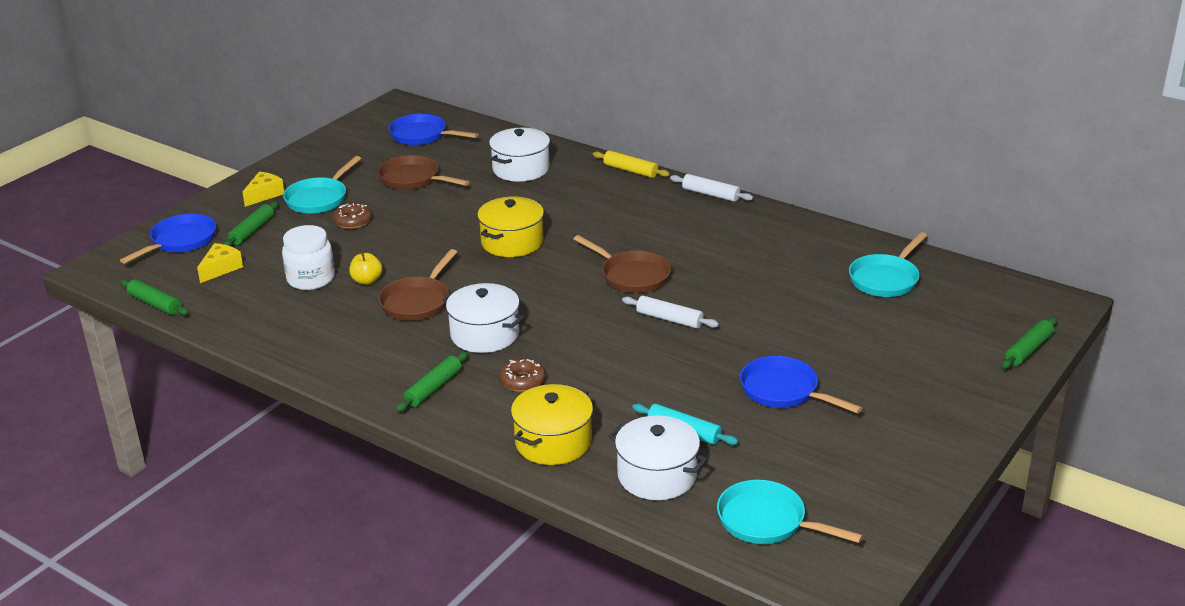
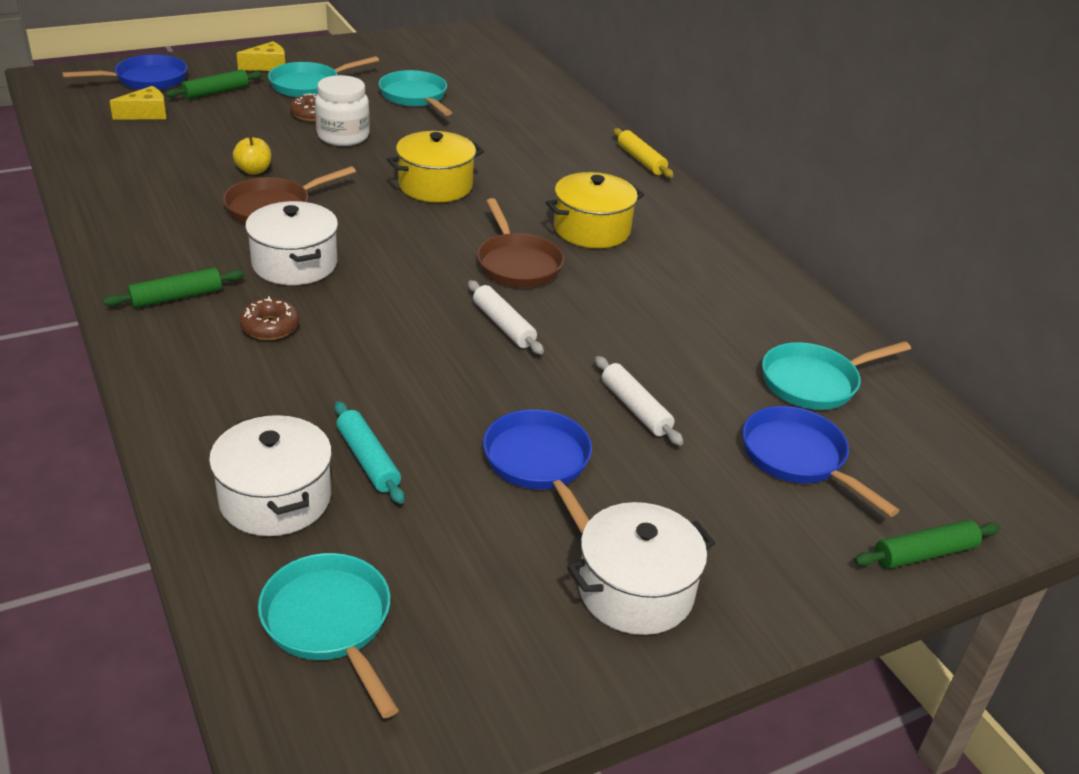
camera: 25 degrees right, 5 degrees up
green rolling pin [120,279,189,315] -> none
white jar [282,225,335,290] -> white jar moved to [315,75,370,146]
brown pan [378,155,469,190] -> turquoise pan [379,70,452,116]
blue pan [388,114,478,145] -> blue pan moved to [742,406,900,517]
white pot [489,128,550,182] -> white pot moved to [567,502,715,635]
yellow pot [511,384,593,465] -> yellow pot moved to [546,172,644,248]
white rolling pin [670,174,753,202] -> white rolling pin moved to [595,356,683,446]

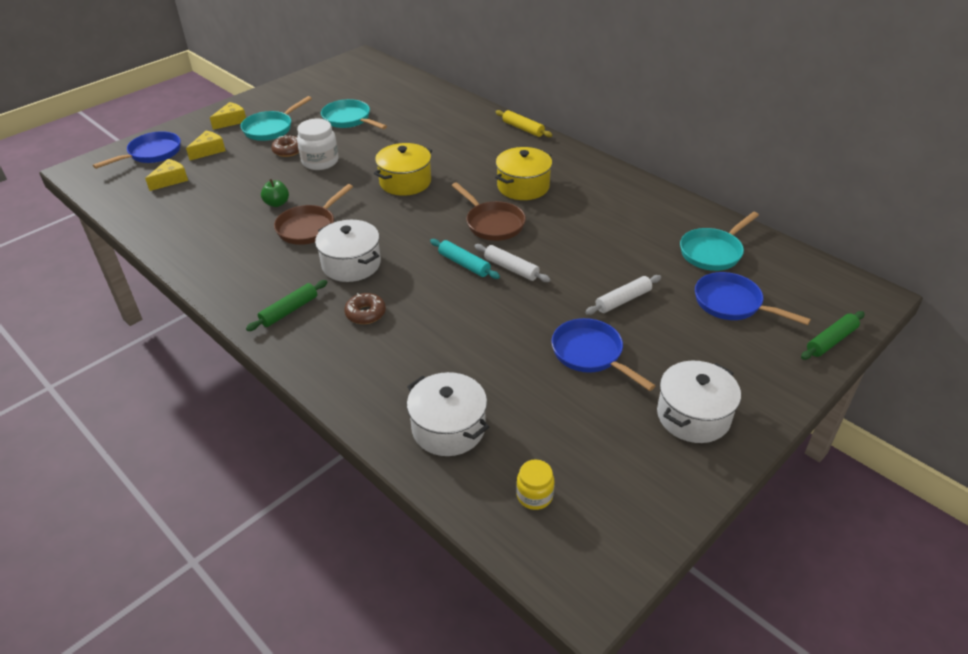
camera: 15 degrees left, 5 degrees up
green rolling pin [166,69,263,99] -> yellow cheese [186,131,226,160]
yellow apple [233,134,271,175] -> green apple [261,179,289,207]
turquoise pan [258,553,399,718] -> yellow jar [516,459,554,510]
turquoise rolling pin [334,401,404,504] -> turquoise rolling pin moved to [430,239,500,279]
white rolling pin [595,356,683,446] -> white rolling pin turned 75 degrees counterclockwise [585,275,661,315]

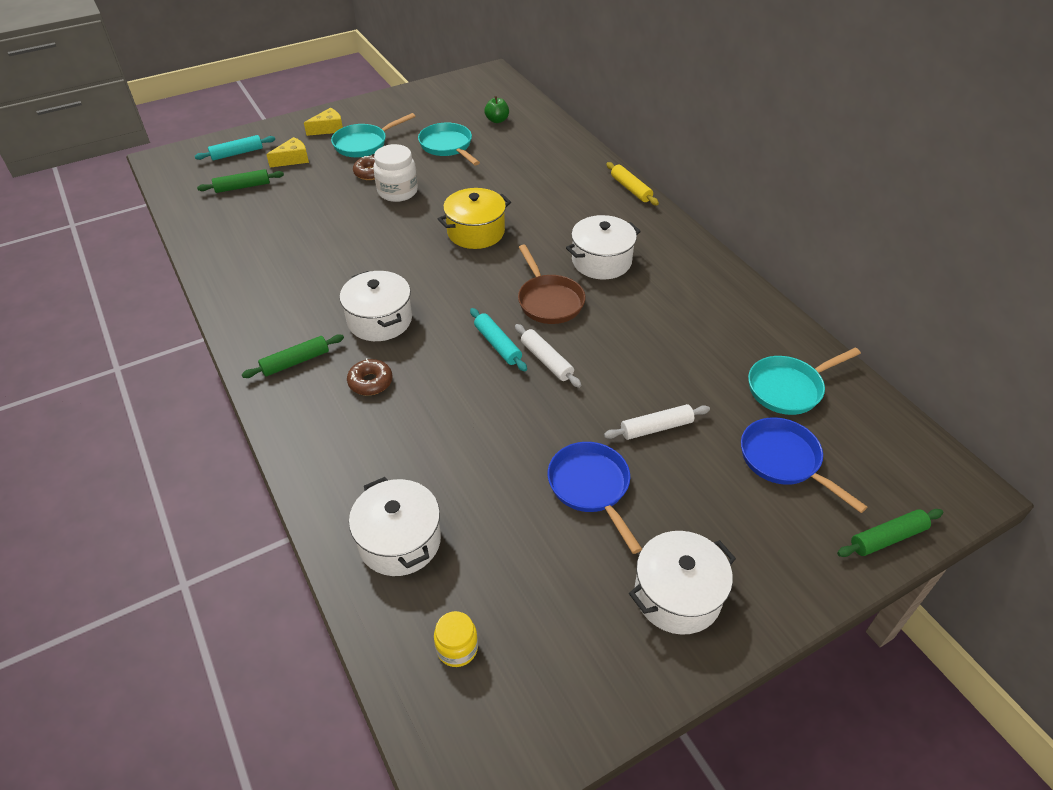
camera: 15 degrees right, 5 degrees up
blue pan [93,131,181,169] -> turquoise rolling pin [195,135,275,160]
yellow cheese [145,159,188,191] -> green rolling pin [197,169,284,193]
green apple [261,179,289,207] -> green apple moved to [484,96,509,123]
brown pan [274,184,353,245] -> none
yellow pot [495,147,552,200] -> white pot [566,215,641,280]

